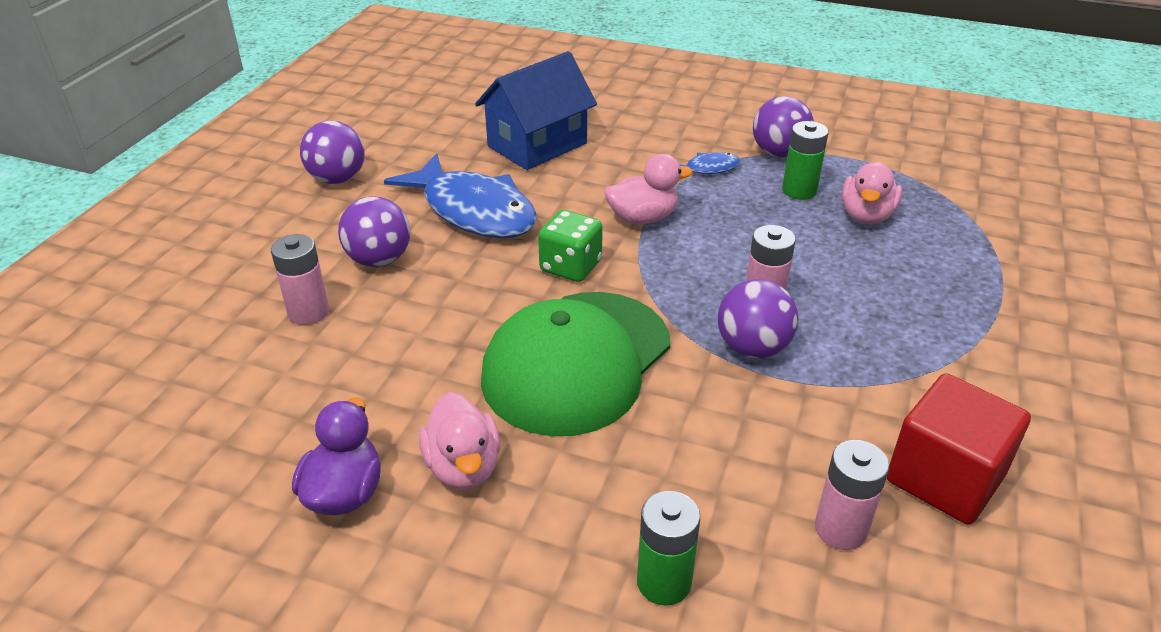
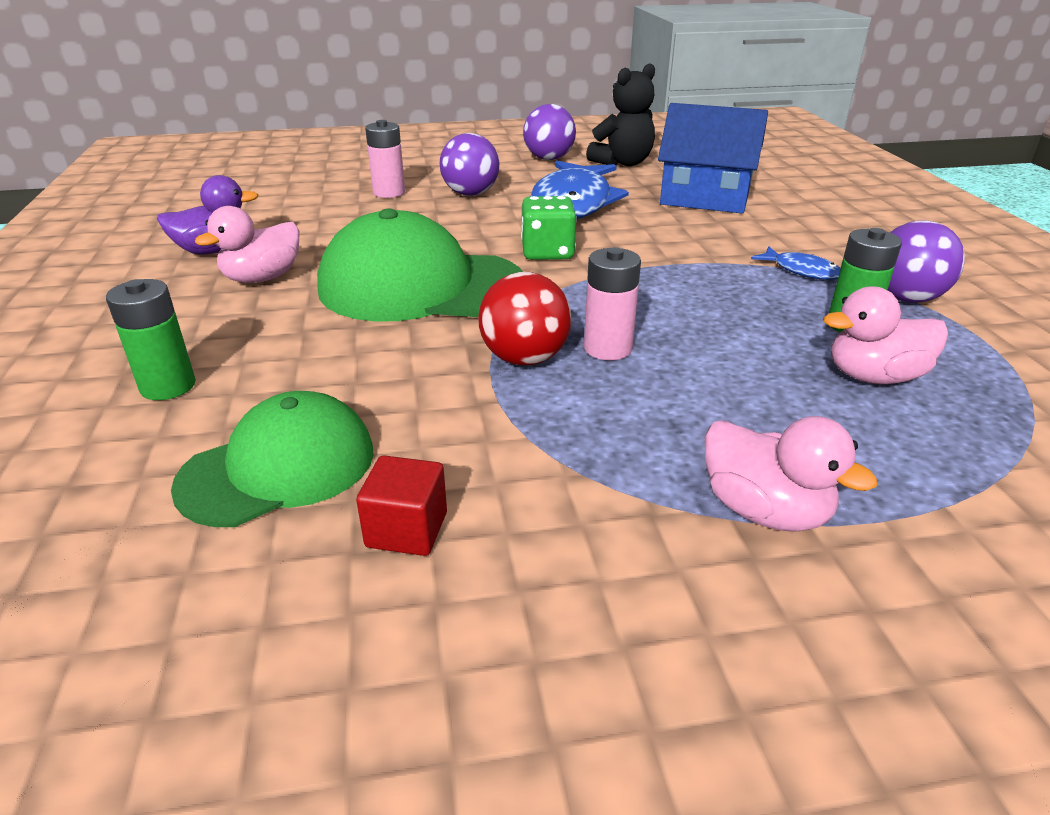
camera: 60 degrees right, 5 degrees down
pink duck [604,154,693,224] -> pink duck moved to [704,416,878,532]
purple ball [718,279,798,358] -> red ball [478,272,572,366]
pink battery [815,440,889,550] -> green cap [171,391,374,527]
red cube [887,373,1031,525] -> red cube [356,455,447,556], size x0.54
none -> black teddy bear [586,63,655,166]

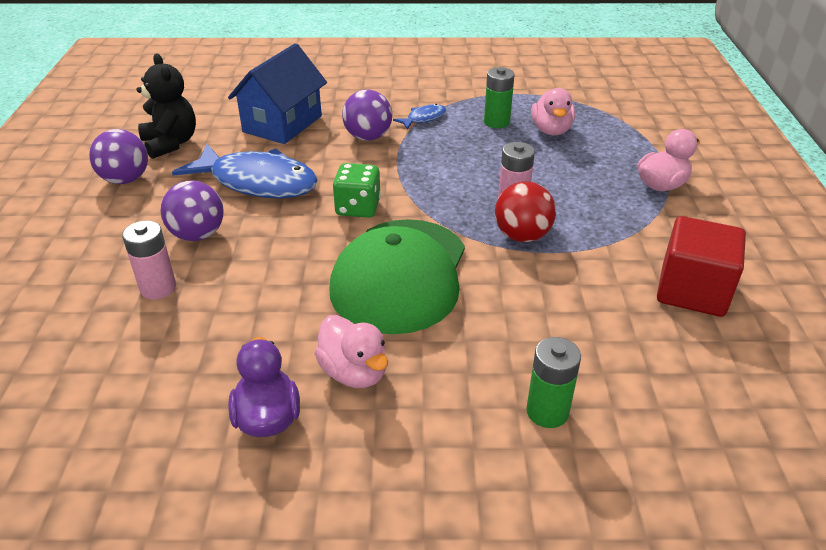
camera: 80 degrees left, 5 degrees up
green cap [171,391,374,527] -> none
red cube [356,455,447,556] -> red cube [657,216,746,317], size x1.85
purple ball [888,220,965,303] -> purple ball moved to [342,90,392,141]

